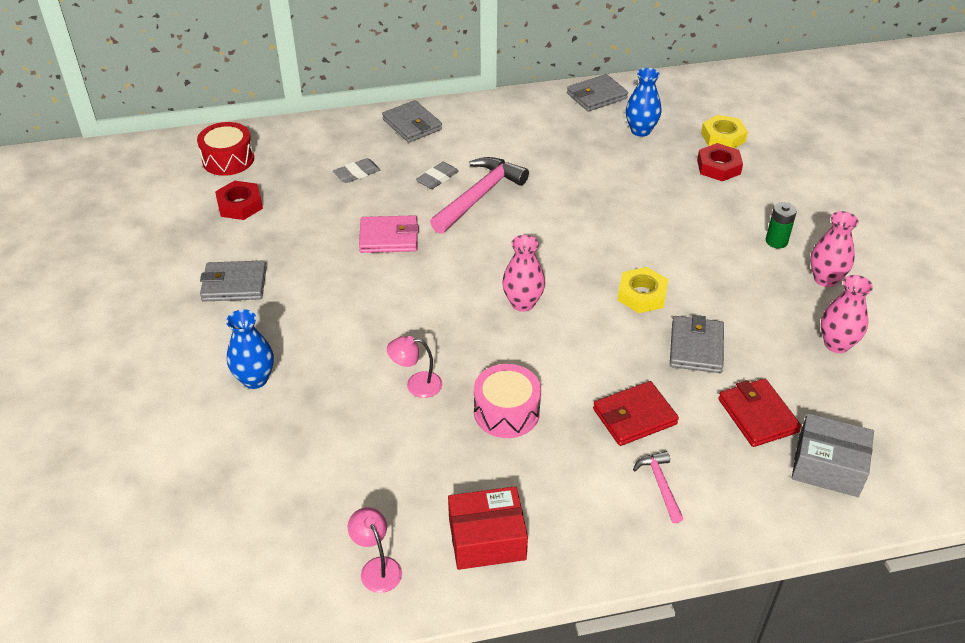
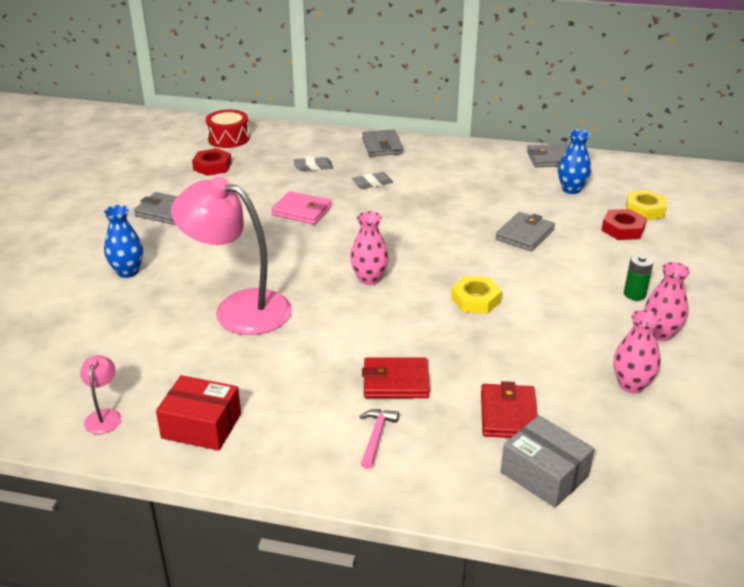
camera: 25 degrees right, 10 degrees down
pink lamp [387,336,442,398] -> pink lamp [171,176,292,335], size x2.42
pink hammer [430,157,529,234] -> none
pink drum [474,364,541,438] -> none
grey wallet [670,315,724,373] -> grey wallet moved to [496,212,555,251]

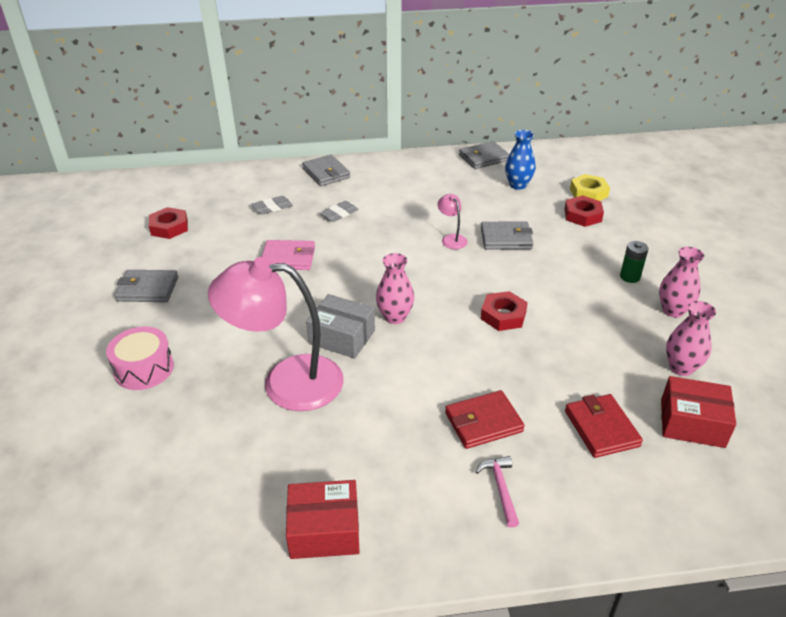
camera: 20 degrees left, 5 degrees up
pink lamp [80,355,121,434] -> pink lamp moved to [438,194,468,249]
blue vase [104,205,143,278] -> pink drum [106,327,174,390]
red drum [206,109,250,148] -> none
yellow nut [451,276,502,314] -> red nut [481,291,528,331]
grey wallet [496,212,555,251] -> grey wallet turned 75 degrees clockwise [481,221,533,250]
grey box [500,415,594,508] -> grey box moved to [306,294,375,359]
none -> red box [661,376,736,448]

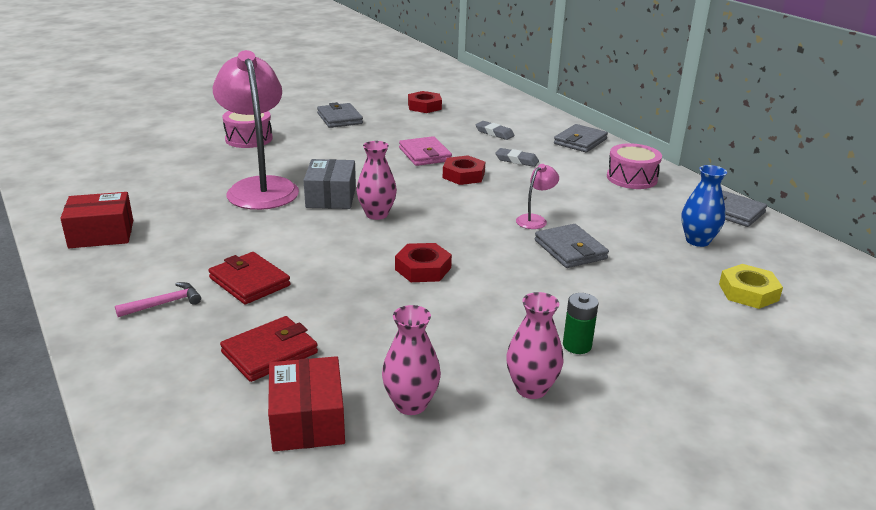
camera: 65 degrees right, 10 degrees down
red box [286,480,360,559] -> red box turned 75 degrees counterclockwise [60,192,133,248]
red nut [564,195,604,227] -> red nut moved to [443,155,485,185]
none -> pink drum [607,143,662,189]

